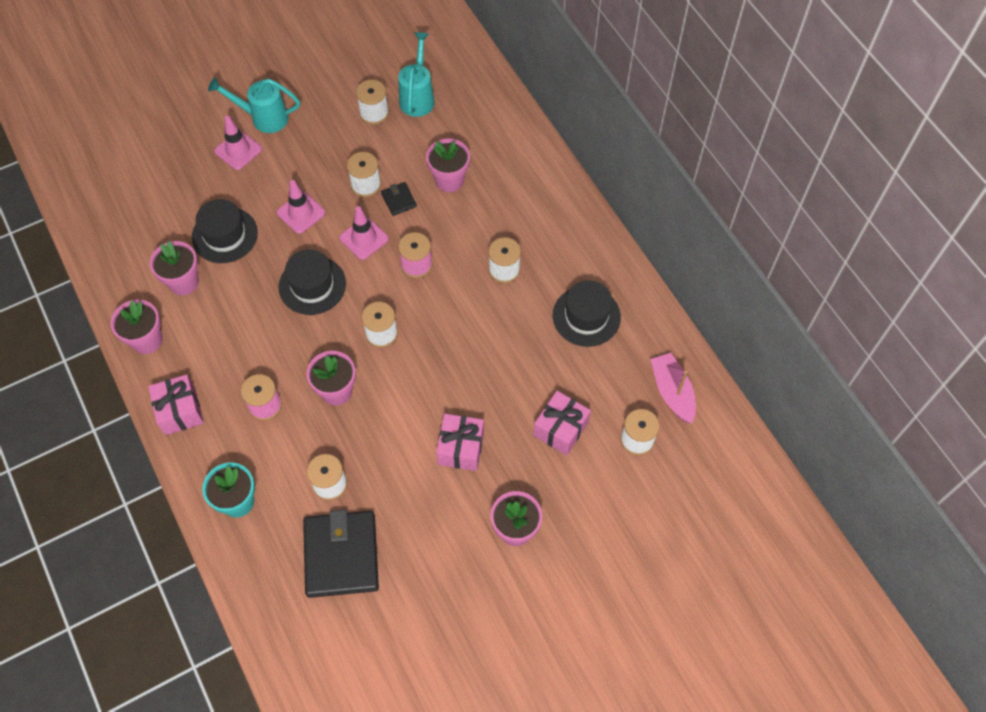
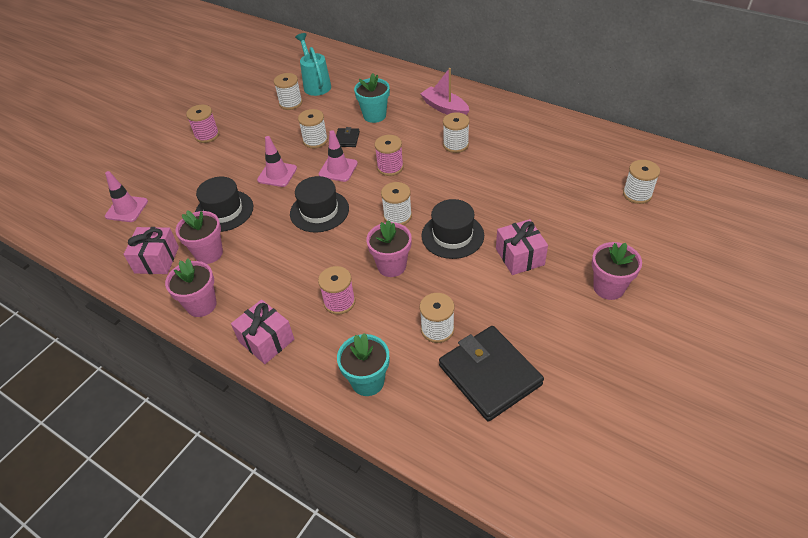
camera: 25 degrees left, 15 degrees down
turquoise watering can [208,77,300,133] -> pink spool [186,105,219,143]
pink traffic cone [214,116,262,170] -> pink traffic cone moved to [105,171,148,222]
black wallet [381,182,417,216] -> black wallet turned 60 degrees clockwise [336,127,360,147]
pink flower pot [426,139,470,192] -> turquoise flower pot [354,73,390,123]
pink gift [533,391,591,455] -> pink gift moved to [123,227,179,274]
black hat [553,280,621,347] -> black hat moved to [421,199,484,259]
pink boat [651,353,696,424] -> pink boat moved to [420,68,470,115]

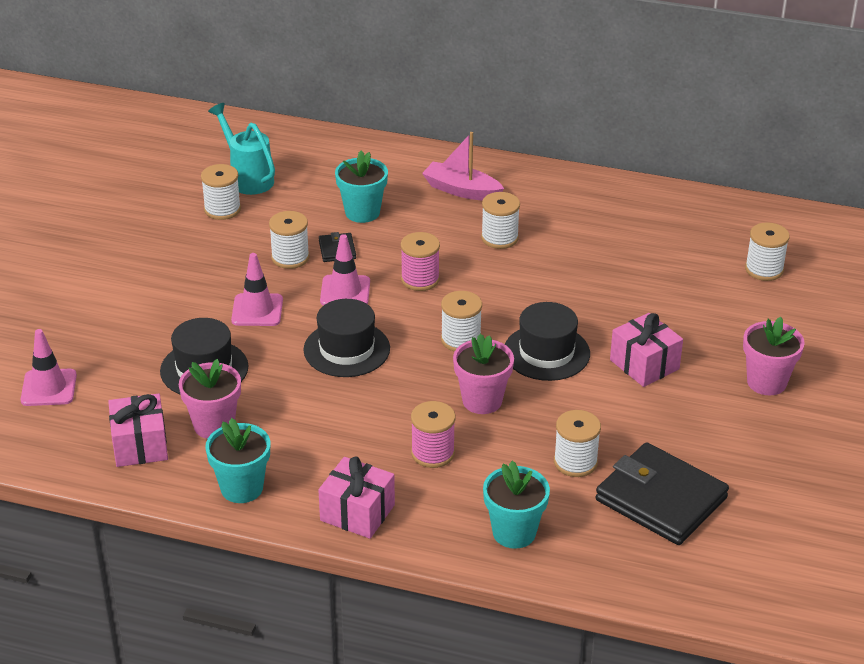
camera: 20 degrees left, 10 degrees down
pink flower pot [165,259,217,317] -> turquoise flower pot [205,418,270,503]
pink spool [186,105,219,143] -> none

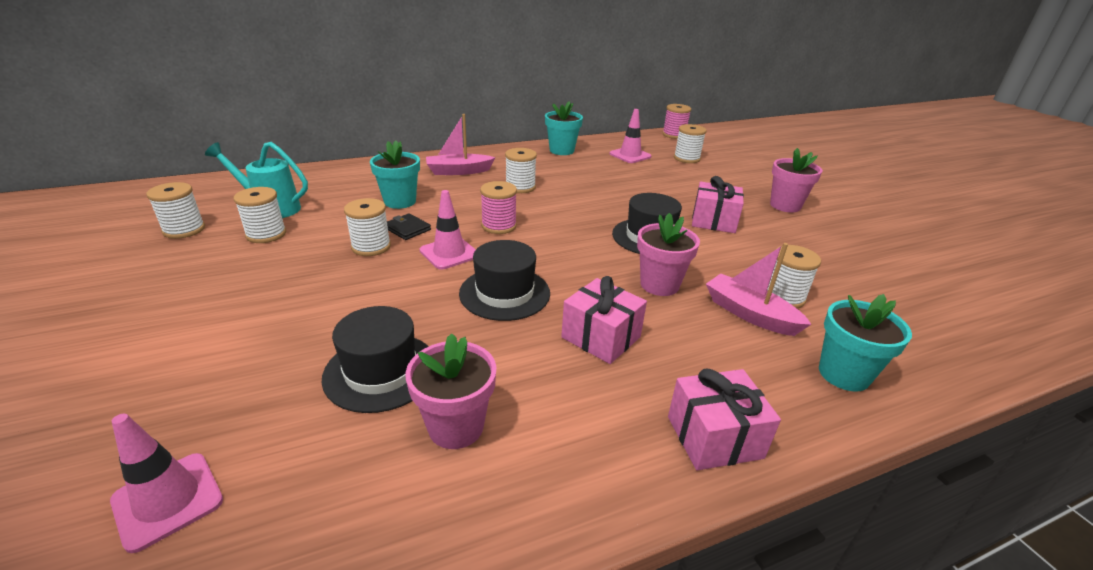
camera: 40 degrees left, 5 degrees down
pink gift [108,394,168,467] -> pink gift moved to [561,276,647,364]
turquoise flower pot [205,418,270,503] -> turquoise flower pot moved to [545,101,583,155]
pink traffic cone [231,253,283,326] -> pink traffic cone moved to [610,109,652,163]
pink spool [411,401,455,468] -> pink spool moved to [662,104,691,139]
white spool [441,291,482,352] -> white spool moved to [146,182,205,239]
black wallet [596,442,729,545] -> none
none -> pink boat [706,243,812,336]

